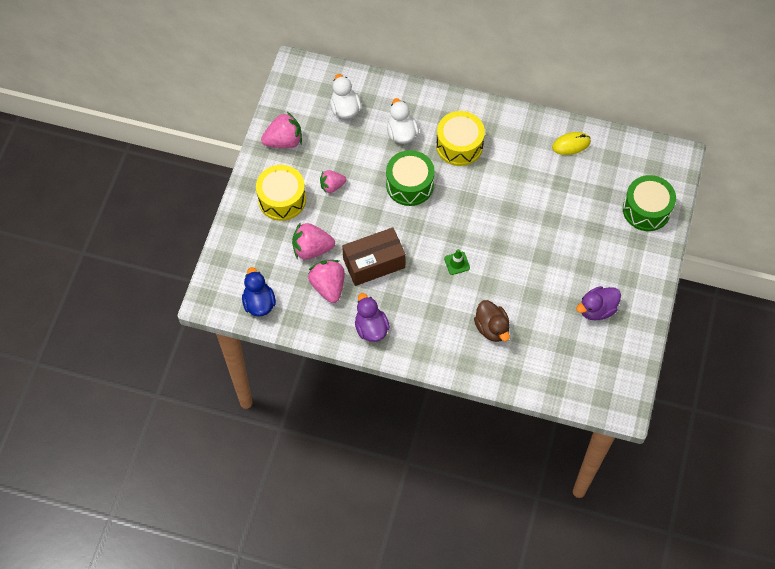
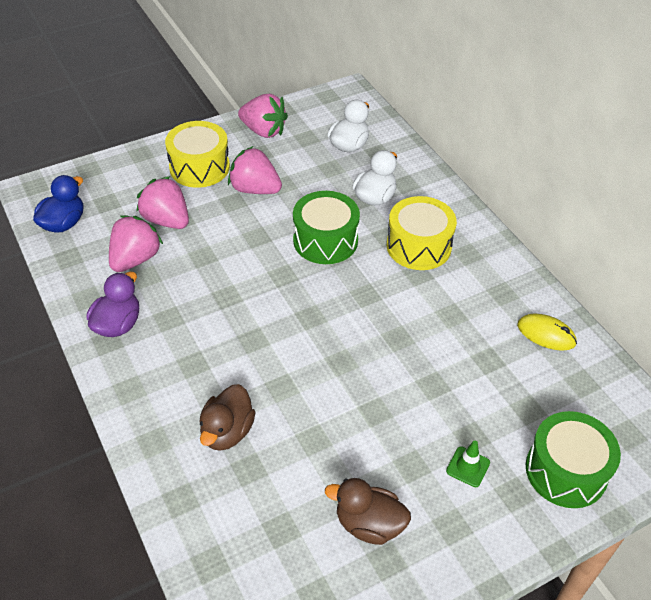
camera: 45 degrees right, 15 degrees down
pink strawberry [320,170,347,194] -> pink strawberry [228,146,282,194], size x1.56
brown box [342,227,406,286] -> none
green traffic cone [444,249,470,275] -> green traffic cone moved to [446,441,490,487]
purple duck [576,286,621,320] -> brown duck [325,478,411,545]

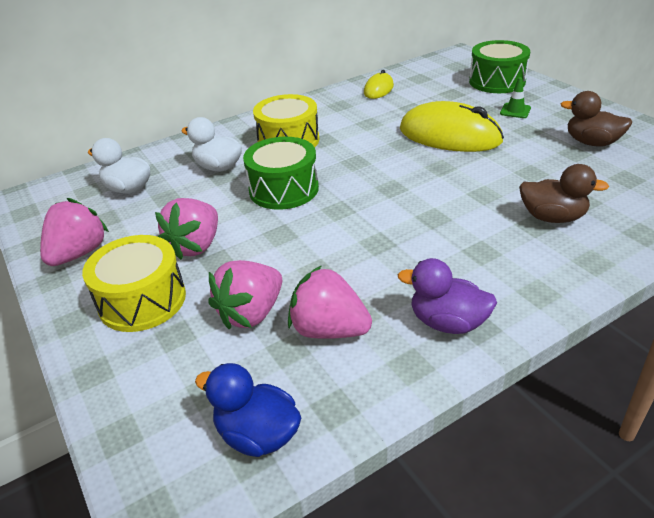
camera: 90 degrees left, 10 degrees down
brown duck [325,478,411,545] -> brown duck turned 105 degrees clockwise [561,91,632,147]
none -> yellow mouse [400,101,504,152]

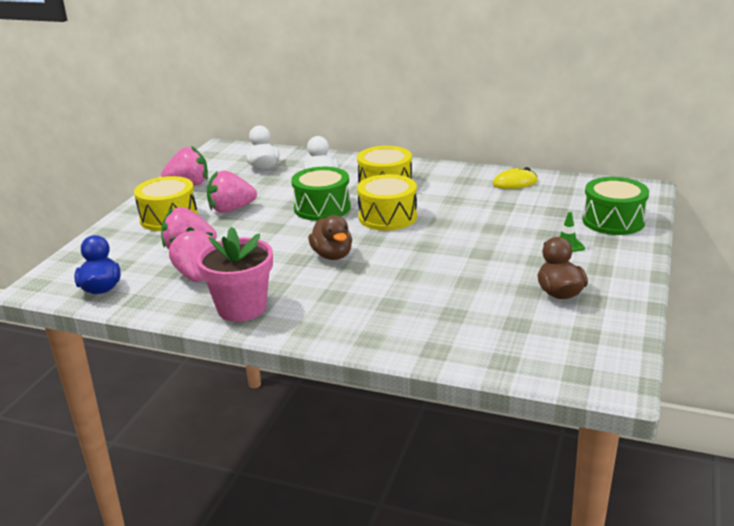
camera: 50 degrees right, 10 degrees down
purple duck [398,258,497,334] -> pink flower pot [197,227,273,322]
yellow mouse [400,101,504,152] -> none
brown duck [519,164,609,223] -> brown duck moved to [308,215,352,260]
none -> yellow drum [357,174,417,231]

